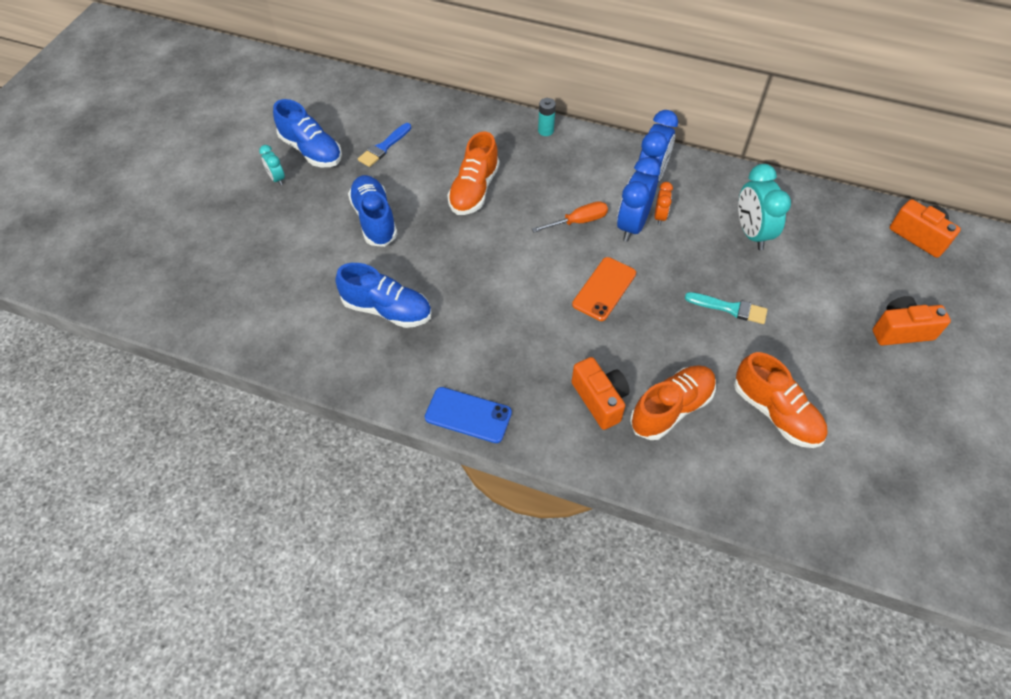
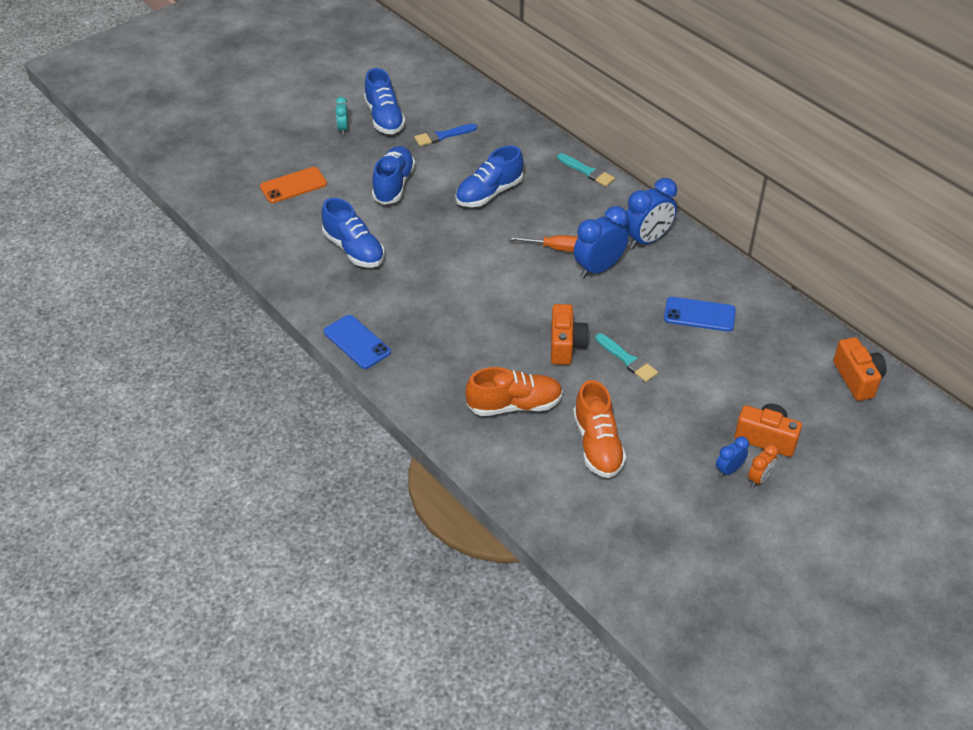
camera: 30 degrees right, 10 degrees down
orange shoe [447,132,500,215] -> blue shoe [455,145,523,207]
turquoise battery [538,98,556,136] -> turquoise brush [557,153,615,187]
orange phone [572,257,636,321] -> orange phone moved to [260,167,327,203]
orange camera [572,357,630,430] -> orange camera moved to [551,304,589,365]
orange clock [654,182,673,225] -> orange clock moved to [748,444,778,487]
turquoise clock [738,164,791,250] -> blue phone [664,297,736,332]
none -> blue clock [716,436,749,477]

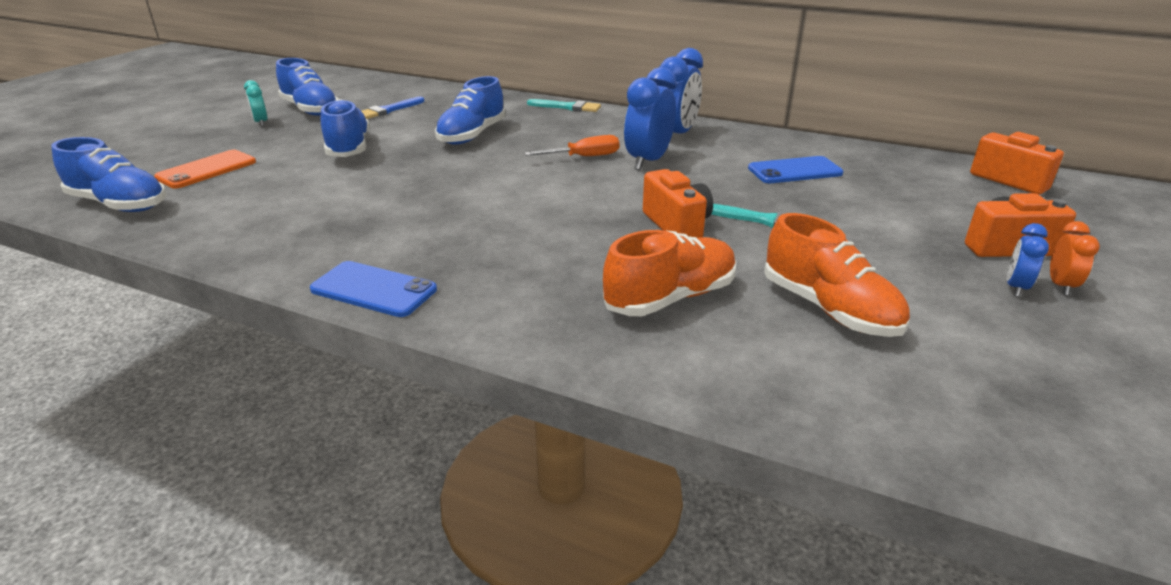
camera: 25 degrees left, 15 degrees down
blue shoe [322,198,385,268] -> blue shoe moved to [51,137,167,212]

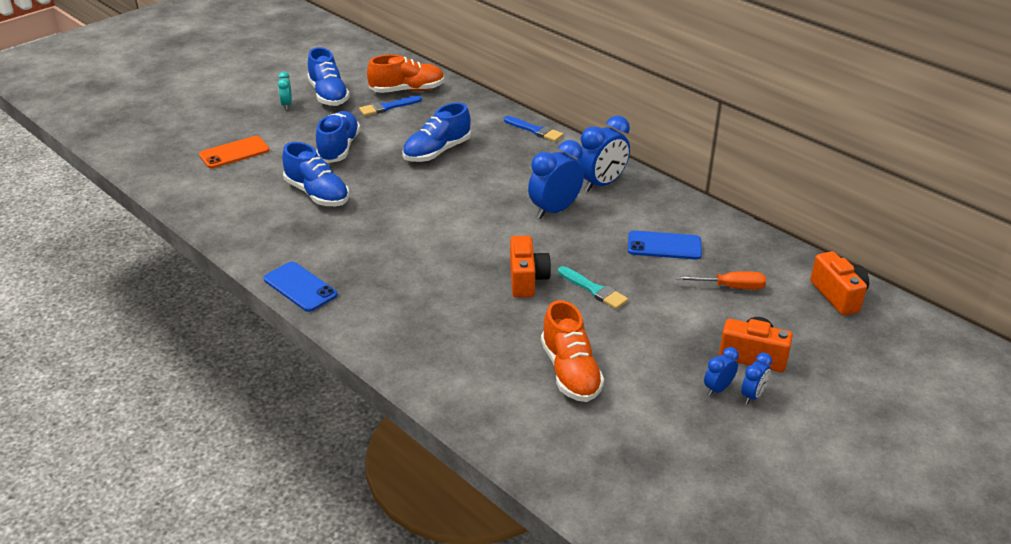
camera: 20 degrees right, 5 degrees up
blue shoe [51,137,167,212] -> blue shoe moved to [282,142,349,206]
orange screwdriver [525,135,620,156] -> orange screwdriver moved to [676,271,766,290]
turquoise brush [527,99,601,112] -> blue brush [504,116,564,142]
orange shoe [603,230,736,316] -> orange shoe moved to [367,55,445,93]
orange clock [1050,221,1100,295] -> blue clock [741,353,772,404]

